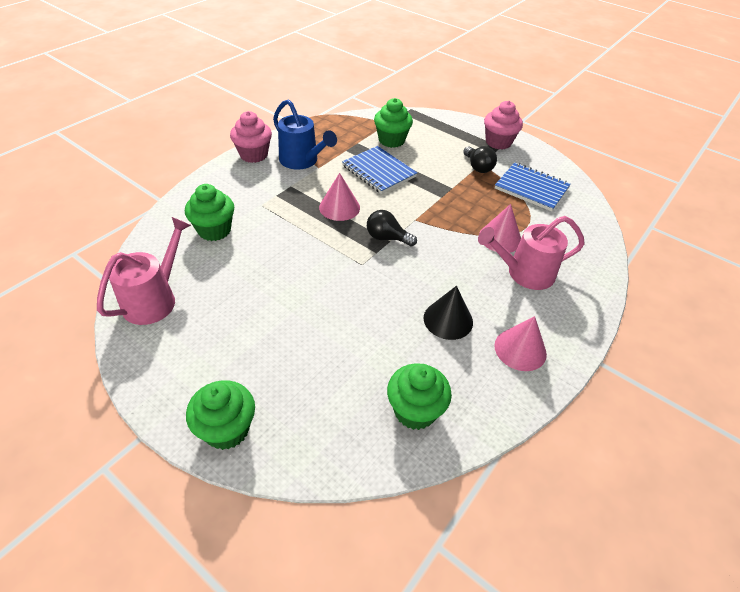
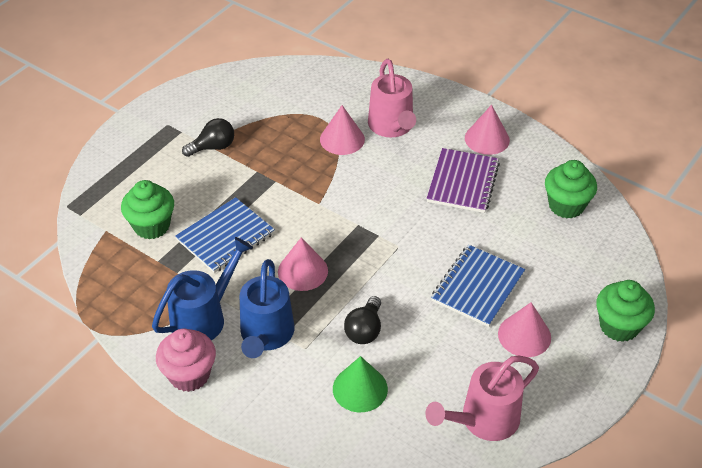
camera: 90 degrees left, 0 degrees up
pink watering can [97,217,191,325] -> pink watering can turned 60 degrees counterclockwise [425,356,539,441]
green cupcake [185,184,234,241] -> green cone [333,356,388,412]
black light bulb [367,210,417,246] -> black light bulb moved to [344,296,381,344]
black cone [423,286,473,340] -> purple notebook [427,148,500,213]
pink cupcake [484,101,523,149] -> none
blue notebook [495,162,571,211] -> blue notebook moved to [431,245,525,327]
none -> blue watering can [240,259,294,358]
none -> pink cone [498,302,551,357]

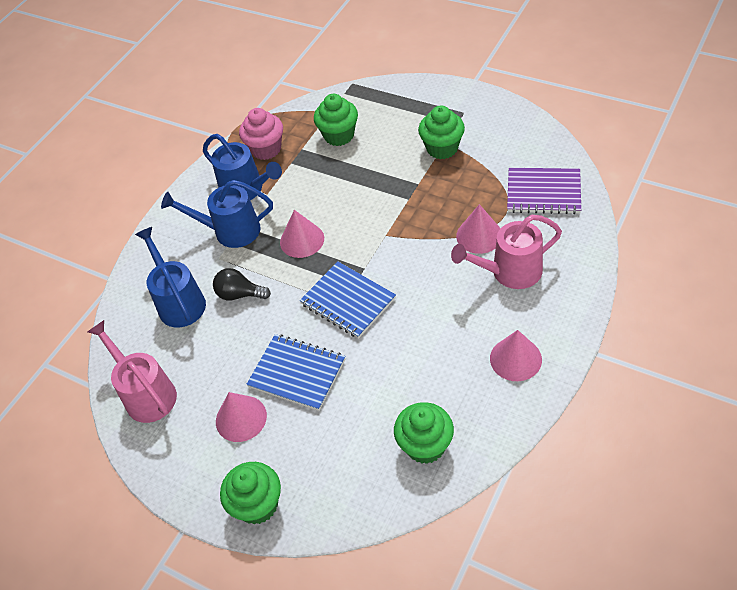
camera: 90 degrees right, 5 degrees up
pink cupcake [156,328,216,392] -> pink cupcake moved to [239,108,283,160]
blue notebook [175,197,275,273] -> blue notebook moved to [300,262,396,339]
black light bulb [182,118,234,157] -> green cupcake [418,105,465,159]
green cone [333,356,388,412] -> blue watering can [135,227,206,327]
purple notebook [427,148,500,213] -> purple notebook moved to [507,168,581,214]

